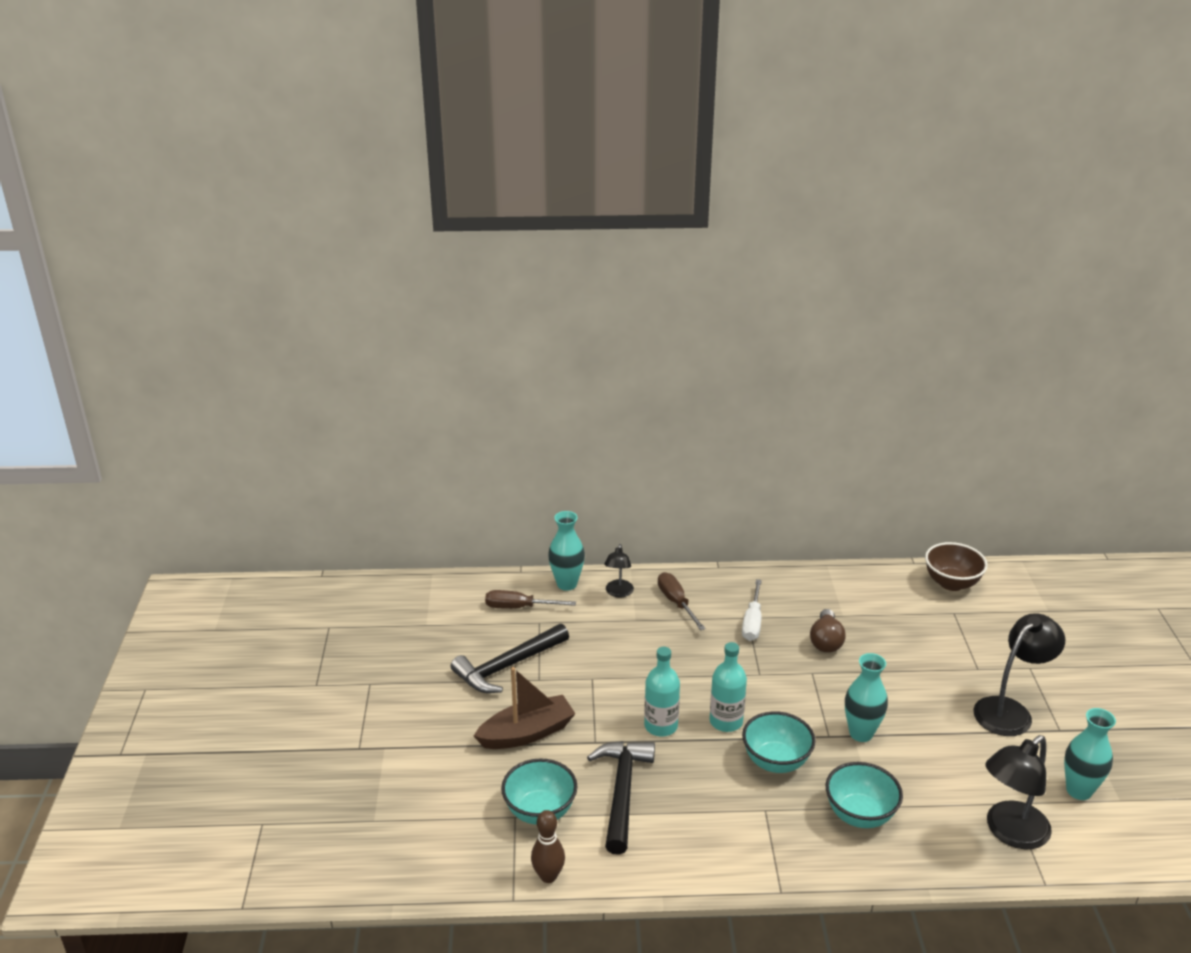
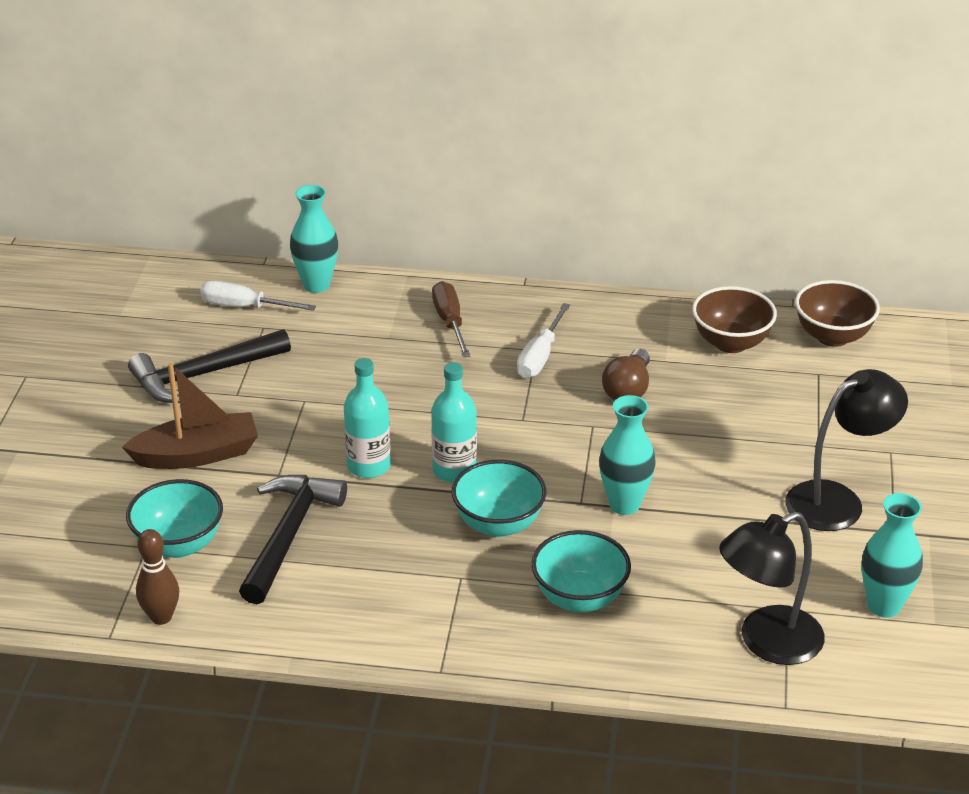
camera: 10 degrees right, 5 degrees up
brown screwdriver [485,590,576,609] -> white screwdriver [200,280,316,311]
black lamp [604,544,634,597] -> none
none -> brown bowl [692,286,777,353]

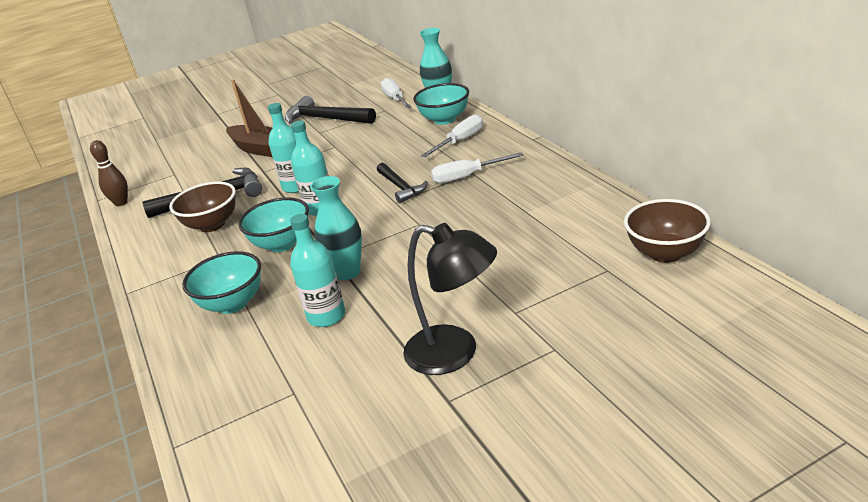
camera: 60 degrees right, 5 degrees down
turquoise bowl [126,479,223,558] -> turquoise bowl moved to [413,83,469,125]
brown screwdriver [432,281,470,357] -> white screwdriver [421,114,483,157]
brown light bulb [602,349,650,401] -> none
brown bowl [692,286,777,353] -> brown bowl moved to [169,182,236,232]
black lamp [719,511,825,665] -> none
turquoise vase [862,493,923,618] -> none
none -> turquoise bottle [290,214,345,327]
none -> black hammer [377,163,428,203]

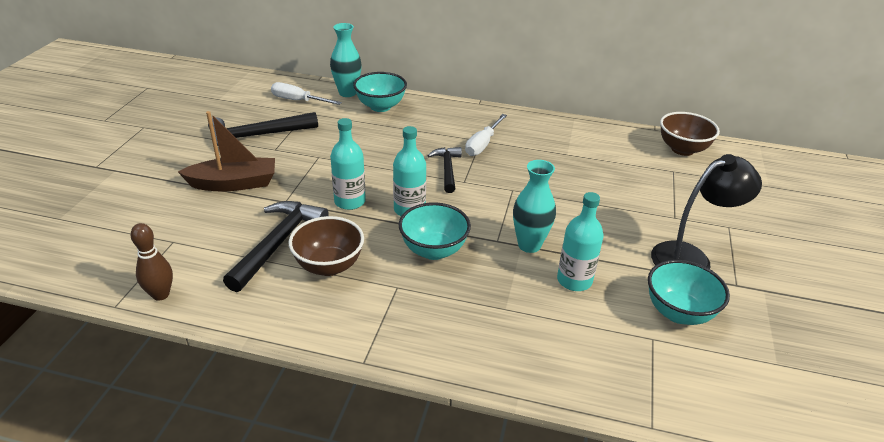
camera: 55 degrees left, 5 degrees up
turquoise bowl [182,251,261,314] -> turquoise bowl moved to [648,260,730,325]
black hammer [377,163,428,203] -> black hammer turned 105 degrees counterclockwise [427,147,462,193]
white screwdriver [421,114,483,157] -> none

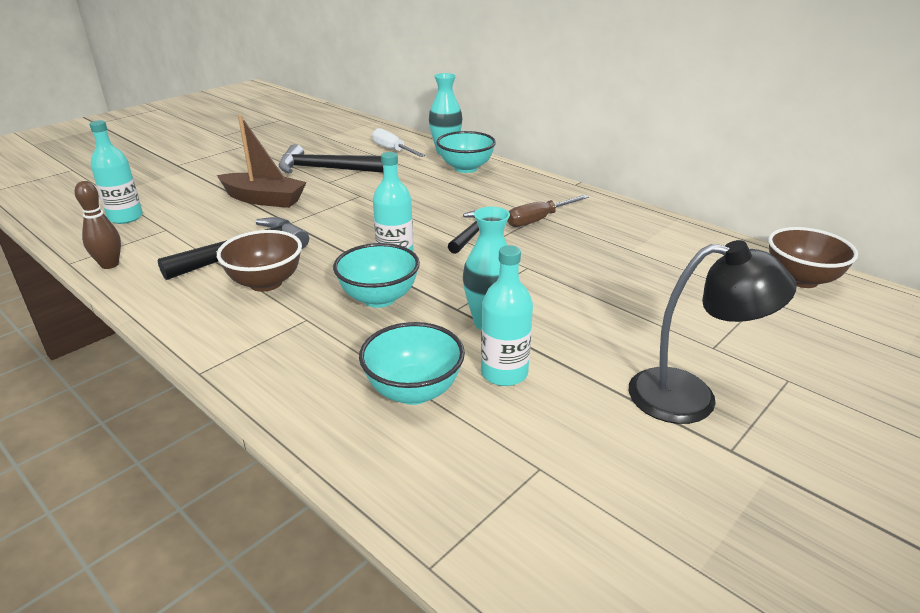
camera: 30 degrees right, 5 degrees down
turquoise bottle [330,118,366,210] -> turquoise bottle moved to [89,120,143,224]
white screwdriver [465,114,507,156] -> brown screwdriver [507,195,589,227]
turquoise bowl [648,260,730,325] -> turquoise bowl moved to [359,322,465,405]

